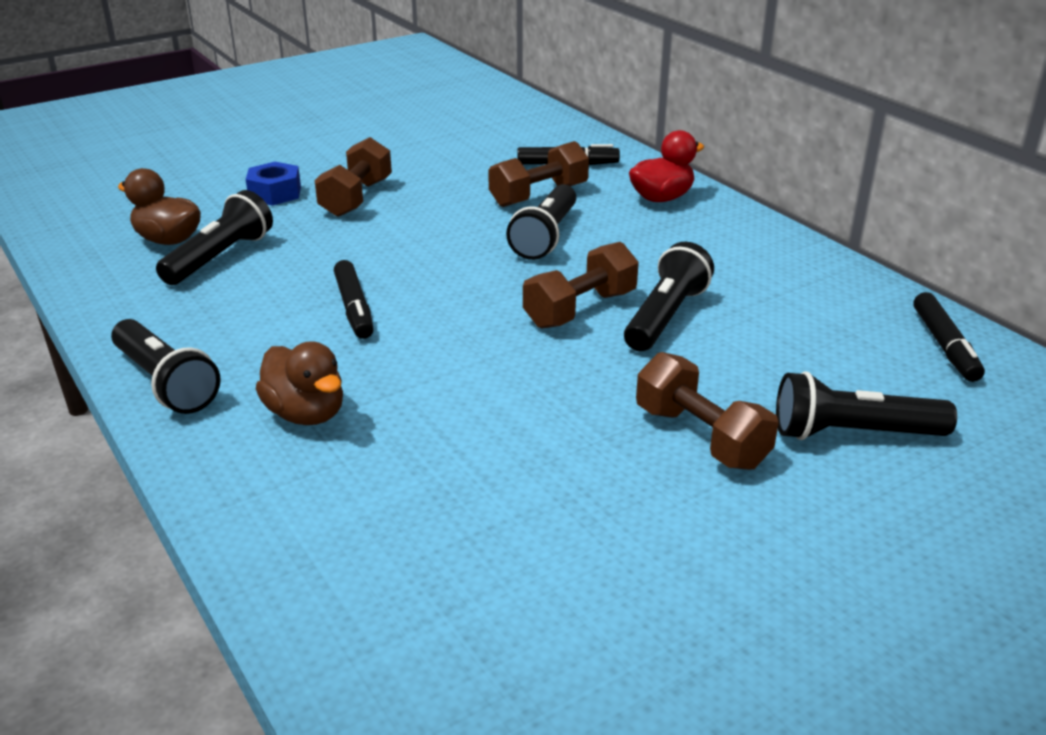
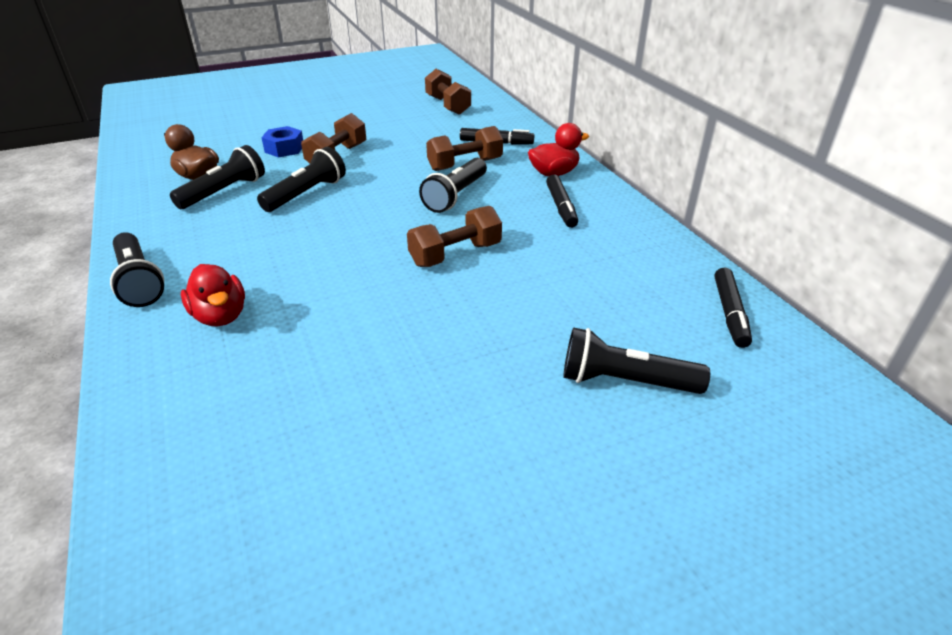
camera: 10 degrees right, 5 degrees up
brown duck [256,341,343,425] -> red duck [181,264,245,326]
black marker [334,260,374,339] -> black marker moved to [546,174,578,228]
black flashlight [624,242,714,351] -> black flashlight moved to [257,146,346,212]
brown dumbbell [636,352,779,470] -> brown dumbbell moved to [425,69,471,115]

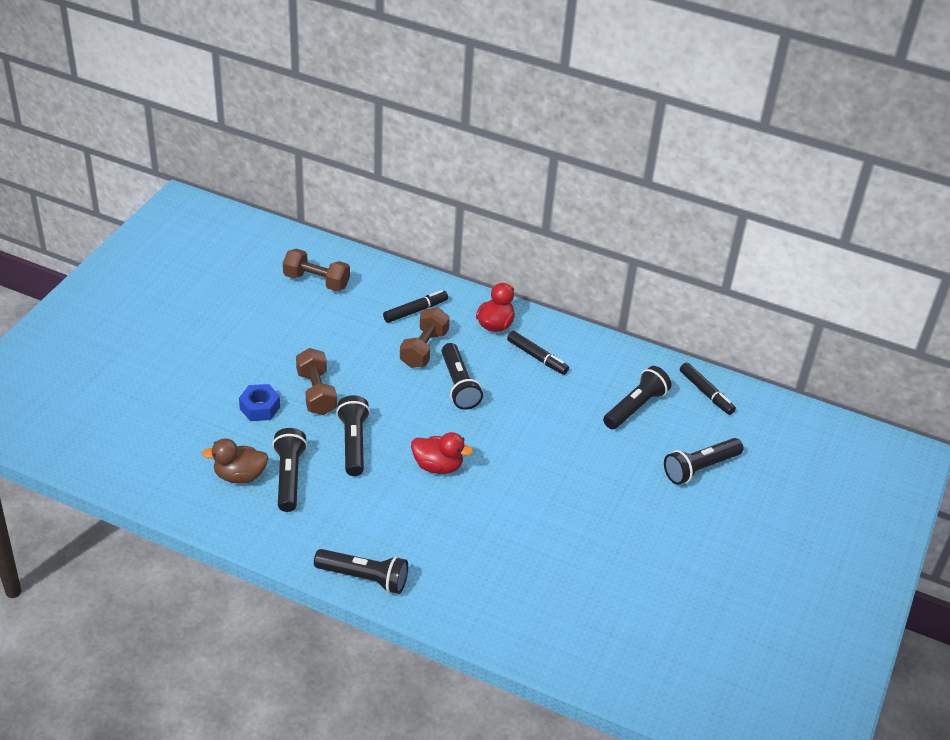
camera: 45 degrees left, 5 degrees up
red duck [181,264,245,326] -> red duck moved to [411,432,473,474]
brown dumbbell [407,206,502,267] -> none
none -> black flashlight [603,366,671,429]

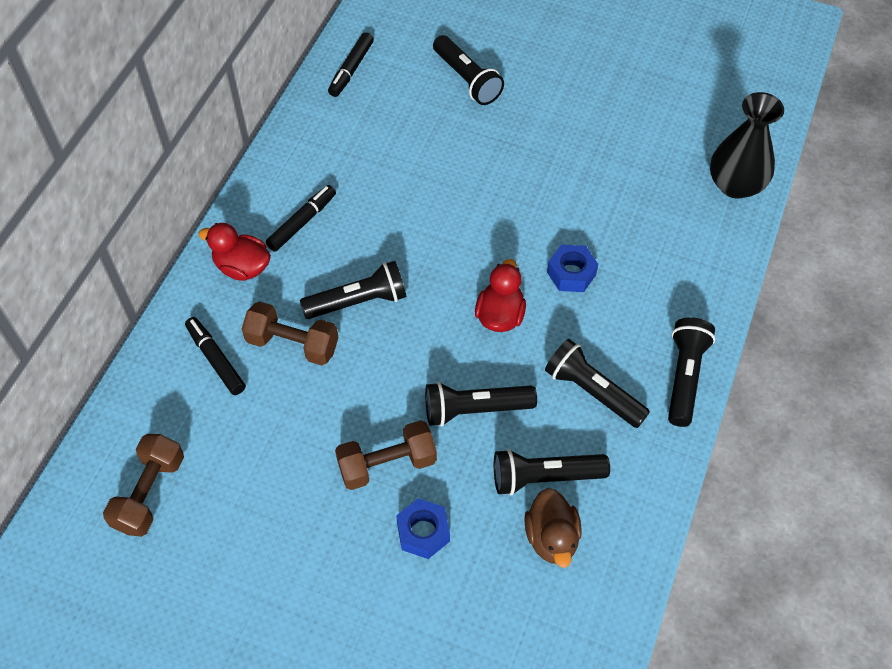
camera: 90 degrees left, 15 degrees up
black flashlight [603,366,671,429] -> black flashlight moved to [545,339,650,428]
black marker [680,362,736,415] -> black marker turned 150 degrees clockwise [328,32,374,97]
none -> blue nut [547,245,598,292]
none -> black vase [710,92,784,199]

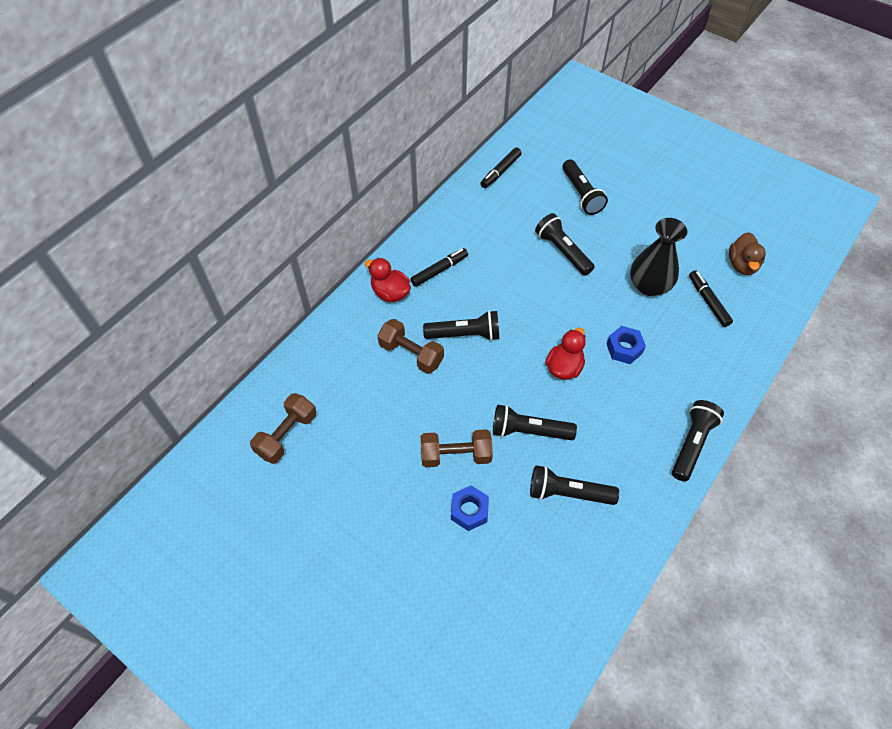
camera: 15 degrees right, 0 degrees up
black marker [185,317,246,395] -> black marker moved to [689,270,733,327]
brown duck [524,488,582,568] -> brown duck moved to [729,232,766,275]
black flashlight [545,339,650,428] -> black flashlight moved to [535,213,594,276]
black vase [710,92,784,199] -> black vase moved to [630,218,687,296]

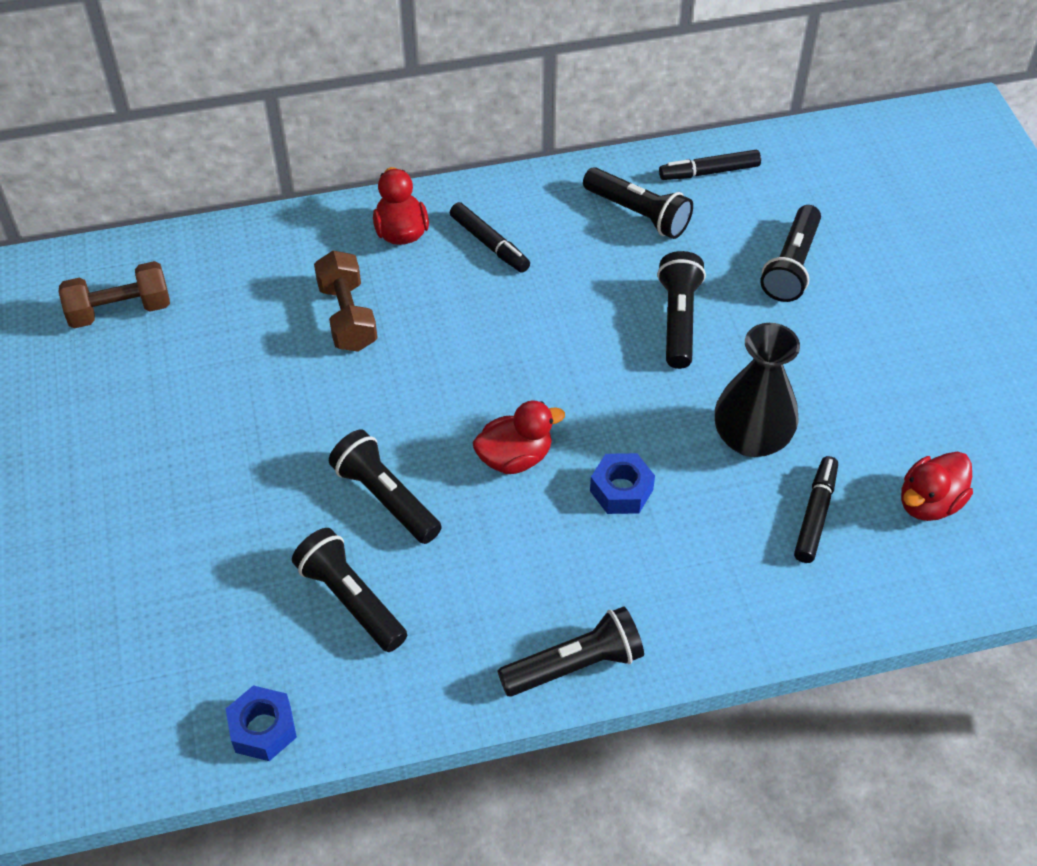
camera: 40 degrees right, 5 degrees down
black marker [411,248,468,287] -> black marker turned 45 degrees clockwise [450,202,530,273]
brown dumbbell [420,429,493,467] -> none
black flashlight [423,310,499,341] -> black flashlight moved to [583,167,693,239]
blue nut [451,485,489,531] -> blue nut moved to [226,685,297,761]
brown duck [729,232,766,275] -> red duck [901,452,973,521]

